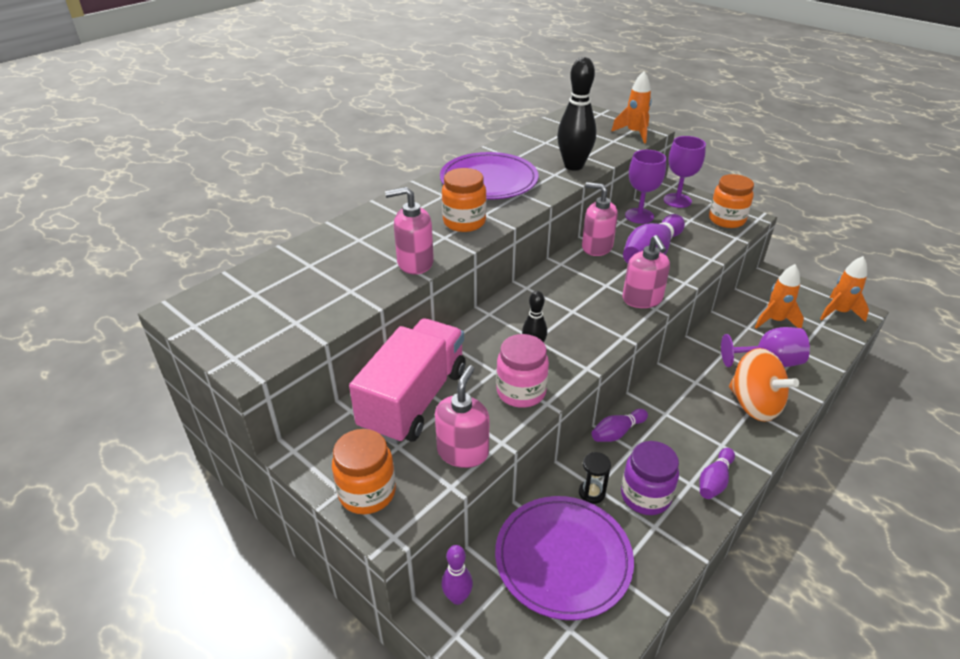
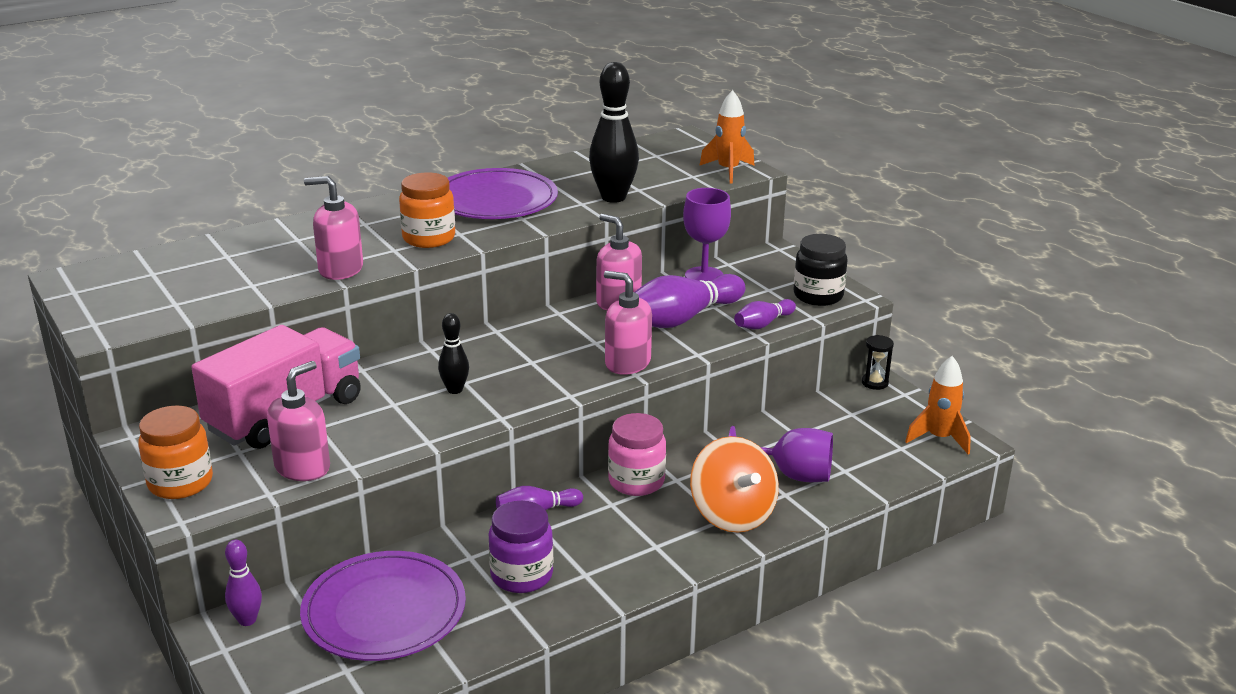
camera: 15 degrees right, 10 degrees down
pink jar [496,334,549,408] -> pink jar moved to [608,413,666,496]
black hourglass [579,452,611,504] -> black hourglass moved to [862,335,894,390]
pink soap dispenser [623,235,670,308] -> pink soap dispenser turned 120 degrees clockwise [604,271,652,375]
purple goblet [663,136,706,208] -> none
purple bowling pin [699,448,735,499] -> purple bowling pin moved to [734,299,796,329]
orange jar [709,174,754,228] -> black jar [793,234,848,306]
orange rocket [755,264,804,329] -> none

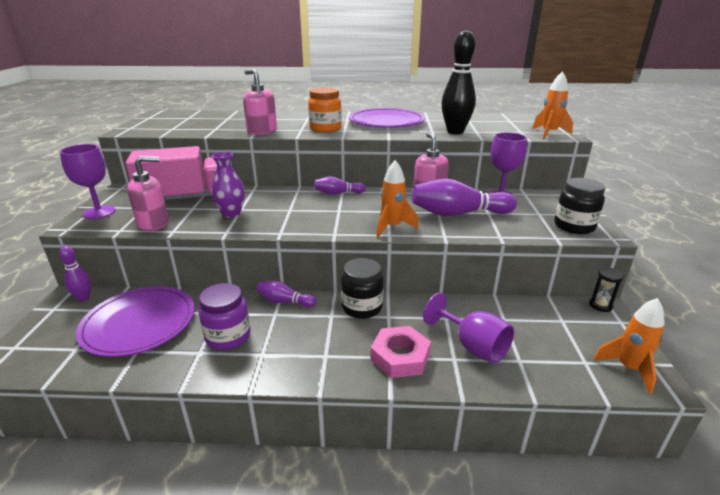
camera: 35 degrees right, 0 degrees up
orange jar [138,405,213,499] -> purple goblet [60,144,115,219]
black bowling pin [438,313,469,394] -> none
pink soap dispenser [604,271,652,375] -> orange rocket [377,160,419,238]
pink jar [608,413,666,496] -> black jar [341,258,384,319]
orange spinning top [690,436,779,533] -> pink nut [371,326,431,378]
purple bowling pin [734,299,796,329] -> purple bowling pin moved to [315,176,366,195]
none -> purple vase [211,152,245,218]

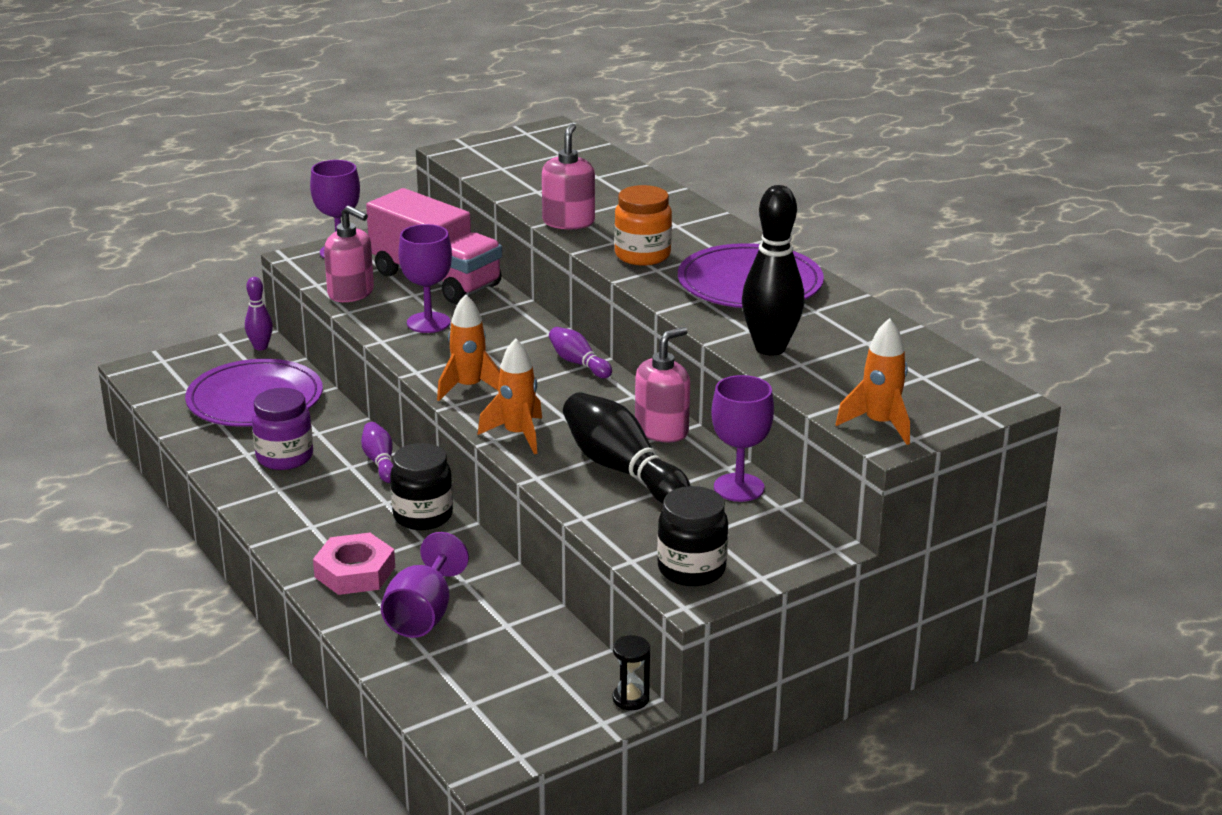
camera: 55 degrees right, 0 degrees up
purple vase [211,152,245,218] -> purple goblet [398,224,452,333]
purple bowling pin [412,178,517,216] -> black bowling pin [563,392,691,503]
orange rocket [593,298,665,394] -> orange rocket moved to [437,294,500,401]

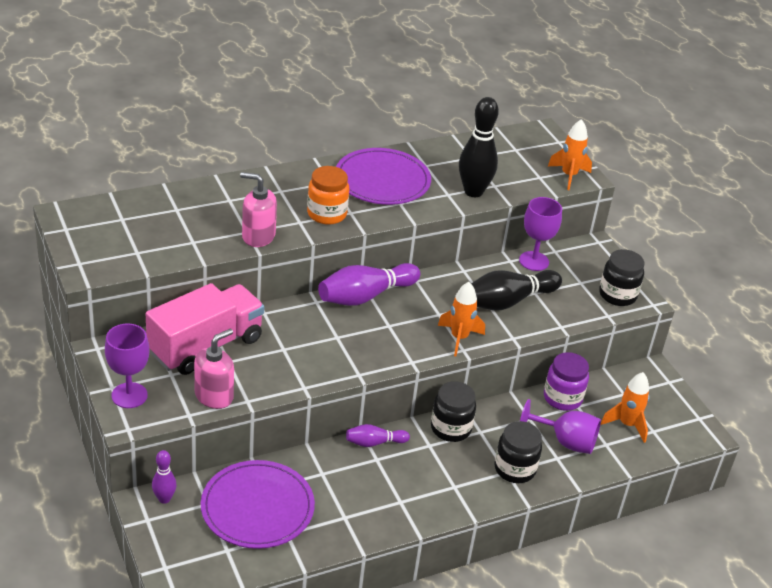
camera: 85 degrees left, 10 degrees up
purple jar [252,388,313,470] -> purple jar moved to [544,352,589,411]
pink nut [313,533,395,595] -> black jar [494,421,542,483]
purple goblet [398,224,452,333] -> none
orange rocket [437,294,500,401] -> orange rocket moved to [601,372,649,443]
purple bowling pin [549,327,612,378] -> purple bowling pin [318,263,420,306], size x1.86
black hourglass [613,635,650,710] -> none
pink soap dispenser [635,327,690,442] -> none

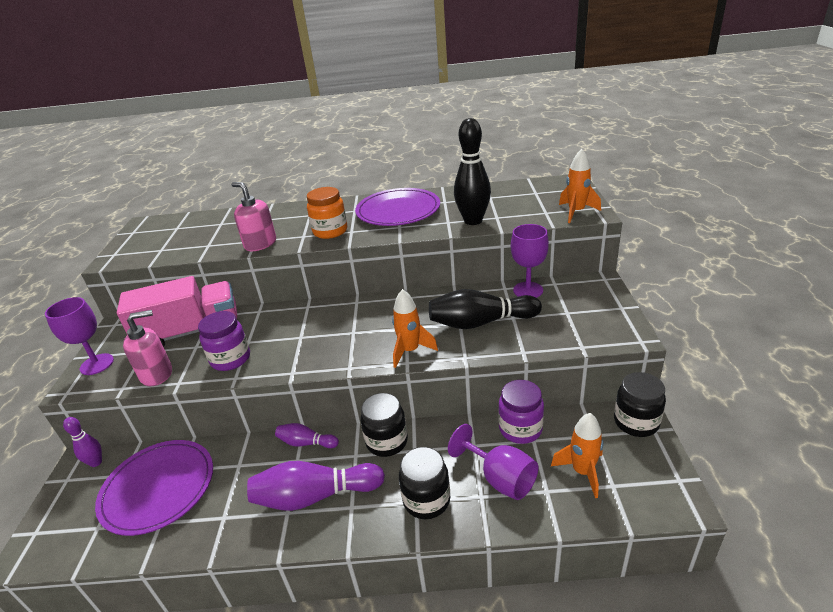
camera: 30 degrees right, 5 degrees down
purple bowling pin [318,263,420,306] -> purple bowling pin moved to [247,461,385,511]
black jar [599,249,645,306] -> black jar moved to [614,372,666,437]
none -> purple jar [198,311,250,371]

